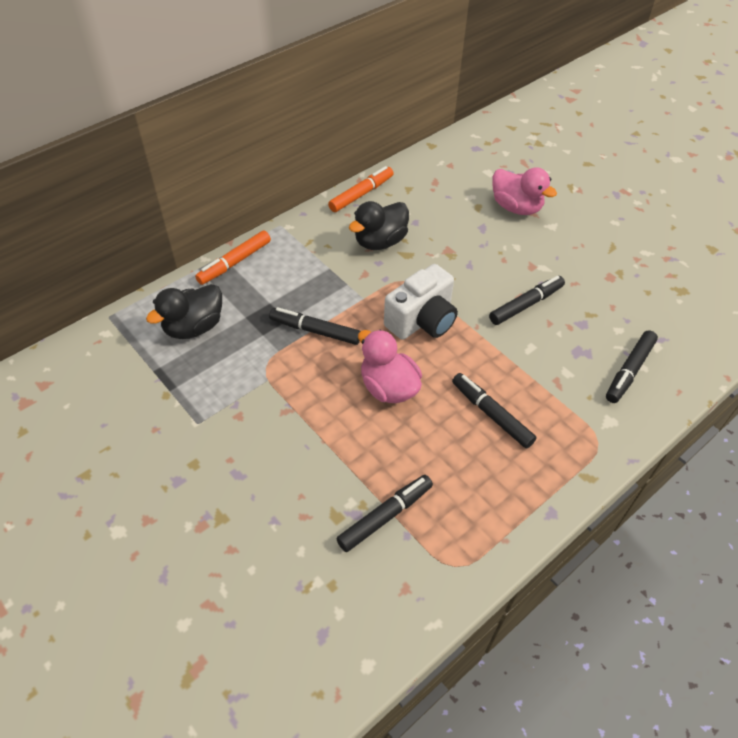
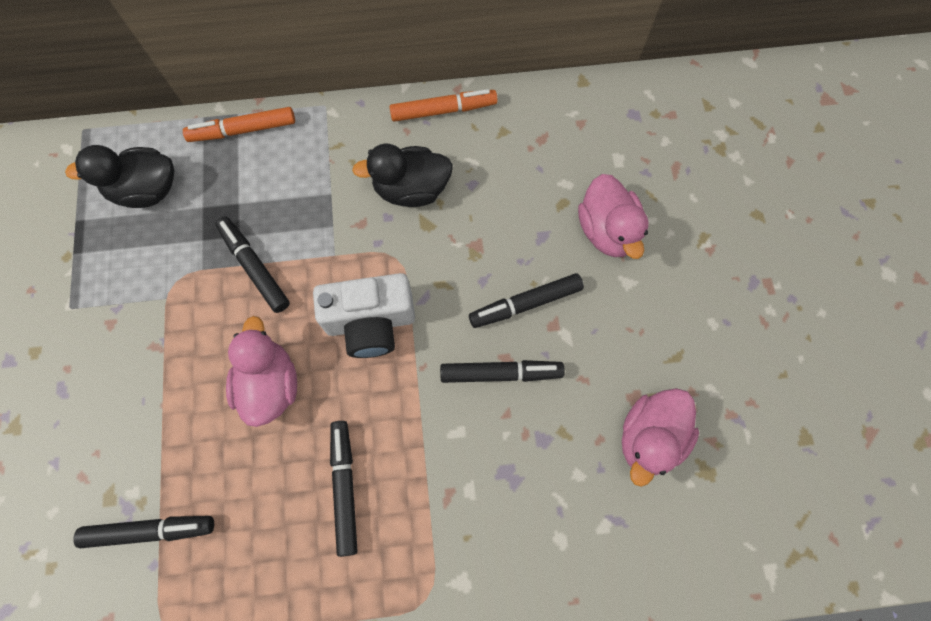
camera: 35 degrees right, 20 degrees up
black marker [606,330,658,403] -> black marker moved to [469,273,584,328]
none -> pink duck [622,388,699,487]

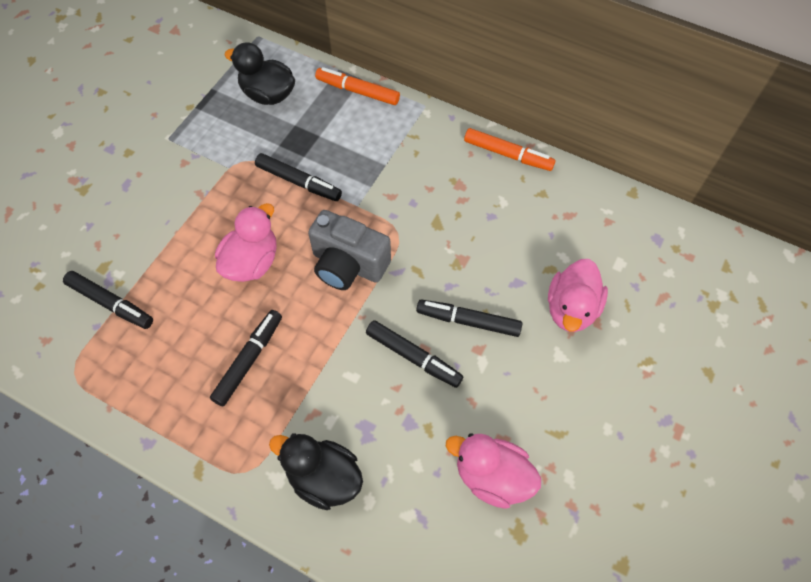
camera: 35 degrees right, 10 degrees down
black marker [215,216,290,313] -> black marker turned 120 degrees clockwise [255,153,342,201]
white camera [313,273,415,358] -> grey camera [308,210,391,290]
black duck [352,144,453,207] -> black duck moved to [269,433,363,510]
pink duck [622,388,699,487] -> pink duck turned 45 degrees clockwise [446,433,541,509]

